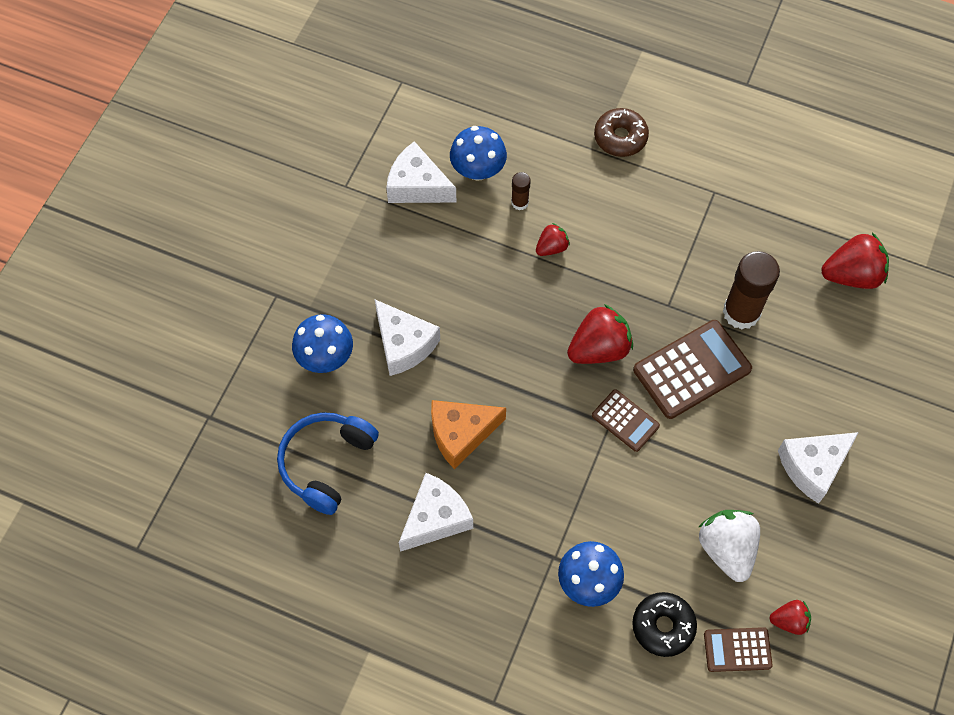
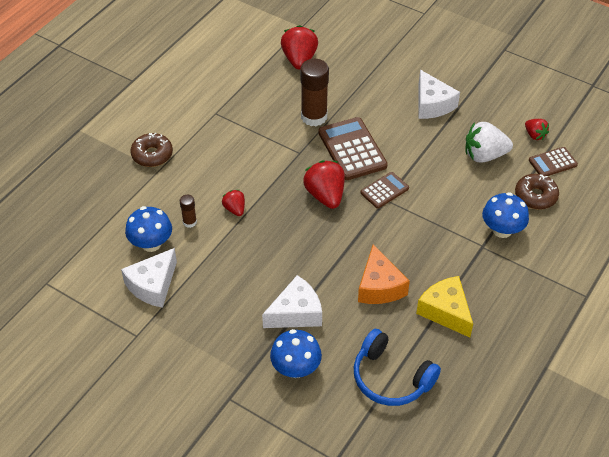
camera: 80 degrees left, 15 degrees down
white cheese [399,473,473,552] -> yellow cheese [416,276,473,337]
black donut [632,592,697,657] -> brown donut [515,174,559,210]
brown calculator [704,627,773,672] -> brown calculator turned 60 degrees clockwise [529,147,578,176]
red strawberry [769,600,811,635] -> red strawberry turned 135 degrees clockwise [525,119,549,140]

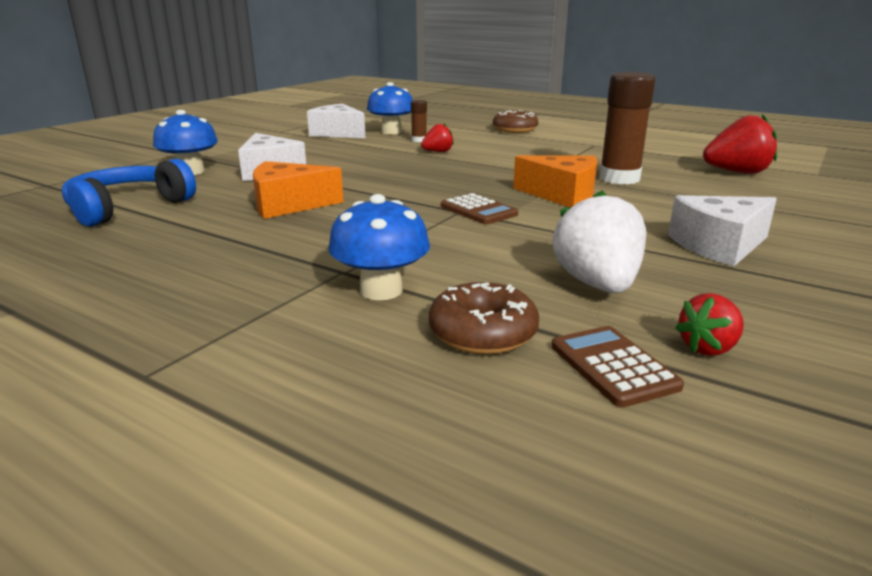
camera: 90 degrees right, 25 degrees down
red strawberry [303,160,345,209] -> none
brown calculator [318,117,388,180] -> orange cheese [513,155,597,207]
yellow cheese [416,276,473,337] -> none

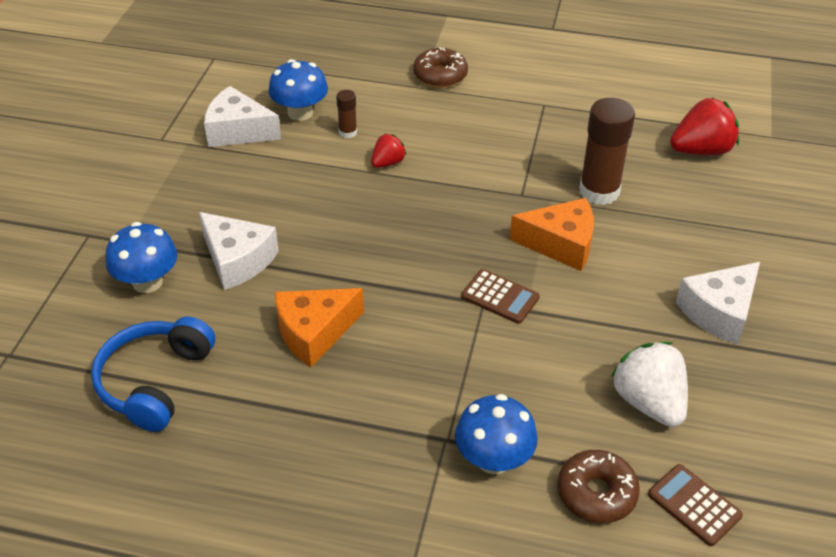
camera: 20 degrees left, 20 degrees up
red strawberry [675,293,744,356] -> none

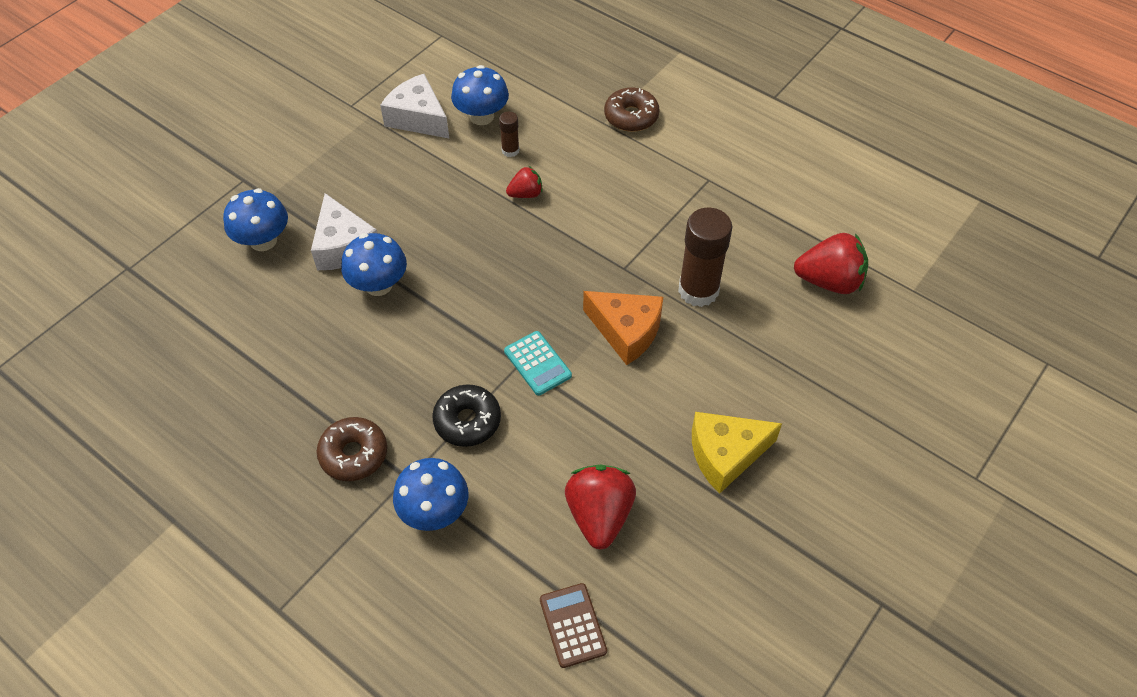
camera: 25 degrees right, 10 degrees up
blue headphones [91,316,215,432] -> none
orange cheese [275,288,364,367] -> none
brown calculator [461,269,540,324] -> turquoise calculator [504,331,572,396]
brown donut [558,450,640,523] -> brown donut moved to [317,417,387,481]
white strawberry [611,342,688,427] -> red strawberry [565,465,636,550]
white cheese [676,262,760,345] -> yellow cheese [692,412,782,494]
none -> blue mushroom [341,233,407,296]
none -> black donut [432,384,501,447]

